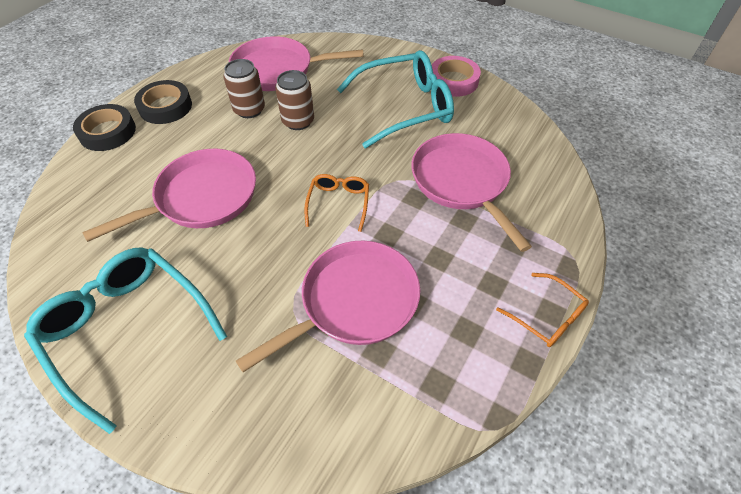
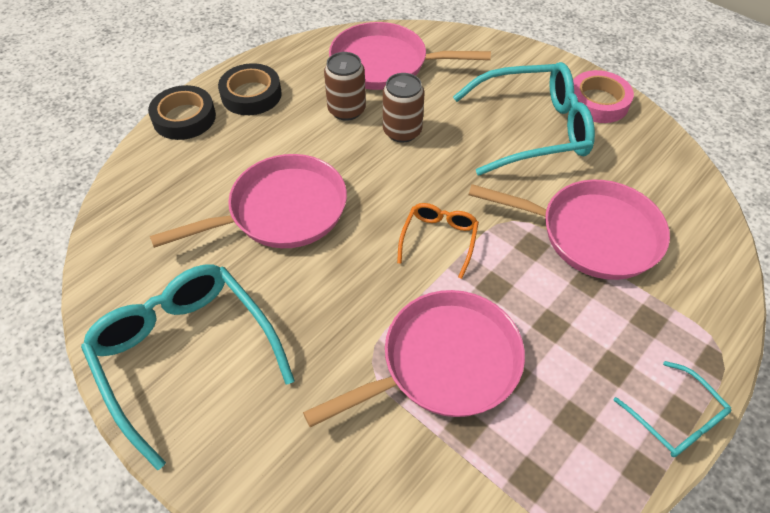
camera: 10 degrees right, 0 degrees up
pink pan [411,133,532,252] -> pink pan turned 120 degrees clockwise [468,180,670,280]
orange glasses [496,273,589,347] -> turquoise glasses [614,361,731,457]

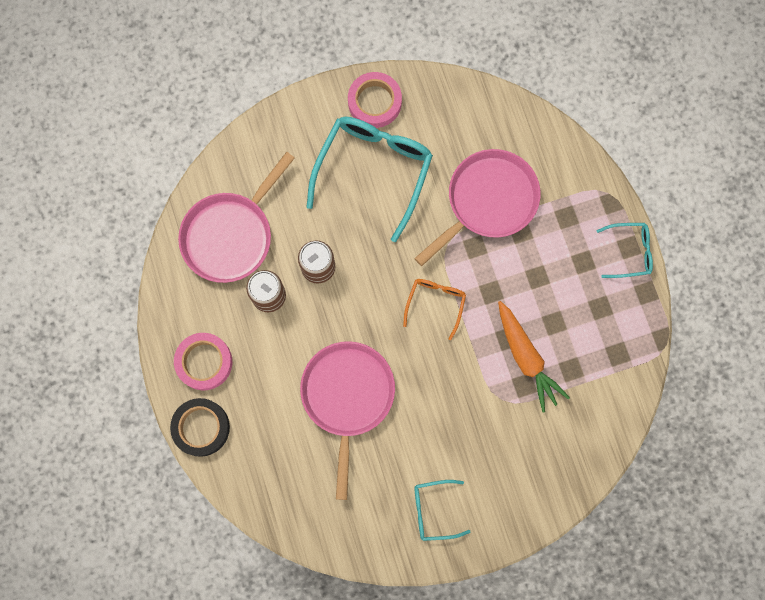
camera: 60 degrees left, 25 degrees up
turquoise glasses [81,264,295,470] -> turquoise glasses [414,480,470,541], size x0.51
black tape [218,63,282,115] -> pink tape [174,333,232,391]
pink pan [303,290,525,427] -> orange carrot [498,301,570,412]
orange glasses [397,203,479,279] -> orange glasses turned 60 degrees clockwise [403,279,466,340]

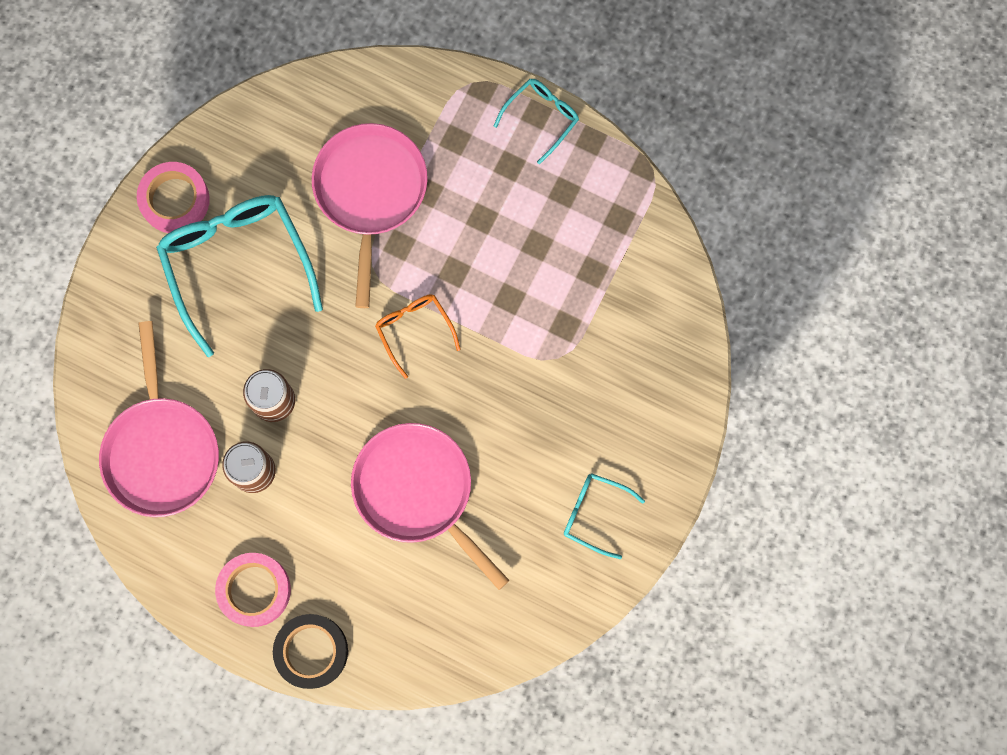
camera: 45 degrees left, 0 degrees up
turquoise glasses [414,480,470,541] -> turquoise glasses turned 75 degrees clockwise [564,473,645,559]
orange carrot [498,301,570,412] -> none

